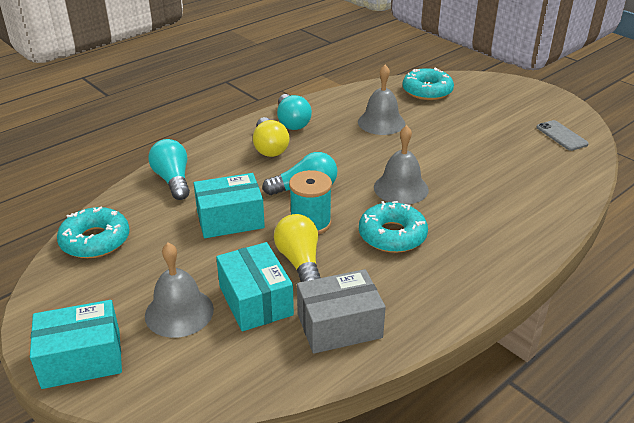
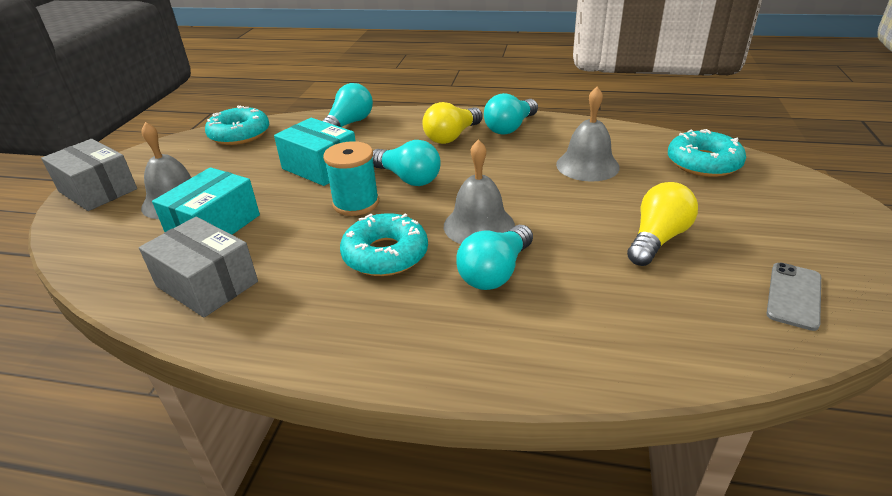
camera: 55 degrees right, 0 degrees up
turquoise box [30,300,122,389] -> grey box [41,139,137,211]
yellow light bulb [274,214,321,282] -> yellow light bulb moved to [627,182,698,266]
none -> turquoise light bulb [456,225,533,290]

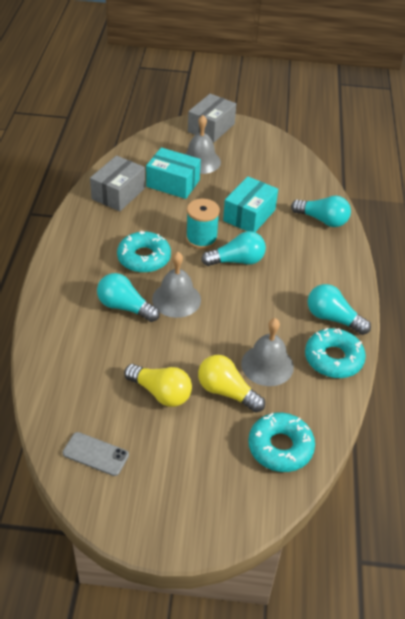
camera: 80 degrees right, 10 degrees up
turquoise donut [205,106,269,145] -> turquoise donut moved to [305,328,366,378]
turquoise light bulb [372,140,441,186] -> turquoise light bulb turned 135 degrees counterclockwise [201,231,266,266]
yellow light bulb [422,102,483,144] -> yellow light bulb moved to [198,355,265,412]

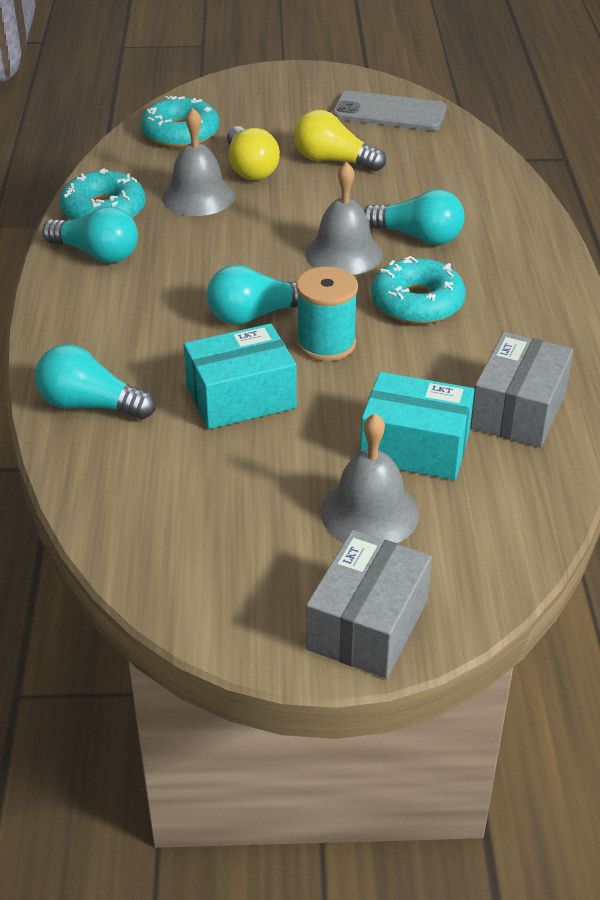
camera: 175 degrees right, 5 degrees down
grey phone [63,432,129,476] -> grey phone [333,91,447,131], size x1.55
yellow light bulb [198,355,265,412] -> yellow light bulb turned 45 degrees clockwise [227,126,280,180]
turquoise box [223,176,278,232] -> turquoise box turned 45 degrees clockwise [184,324,297,429]

